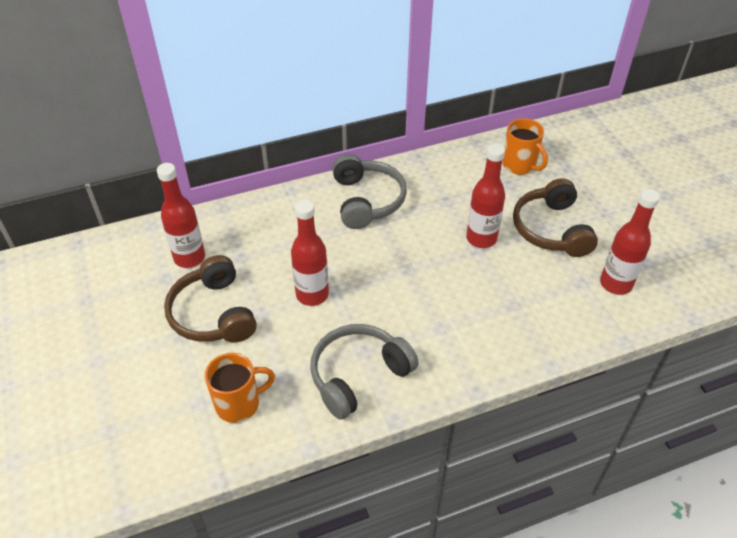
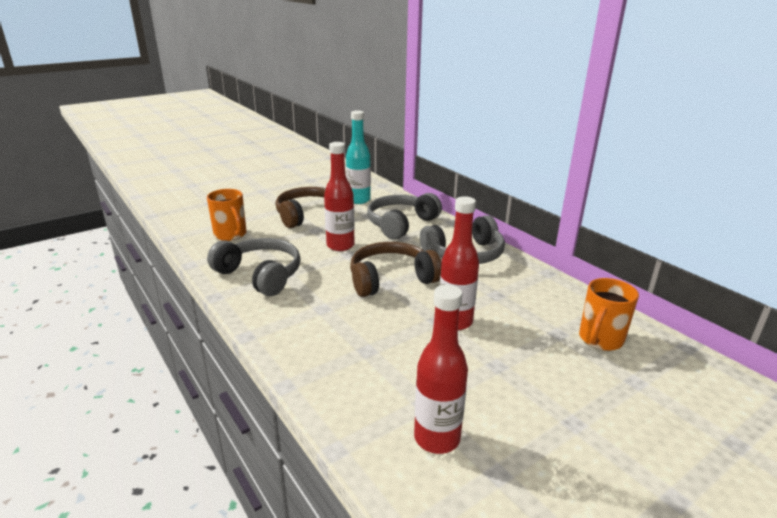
camera: 75 degrees right, 20 degrees down
red bottle [157,163,205,268] -> turquoise bottle [346,111,371,204]
brown headphones [513,178,598,257] -> brown headphones moved to [350,242,442,297]
none -> grey headphones [367,193,442,240]

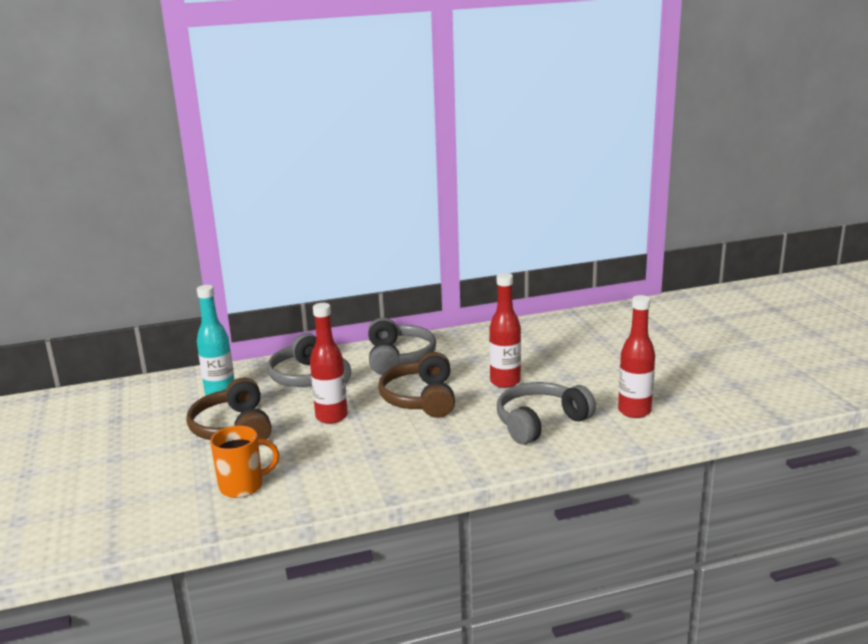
camera: 70 degrees left, 5 degrees down
grey headphones [207,238,301,296] -> grey headphones moved to [497,382,596,445]
orange mug [579,278,639,351] -> none

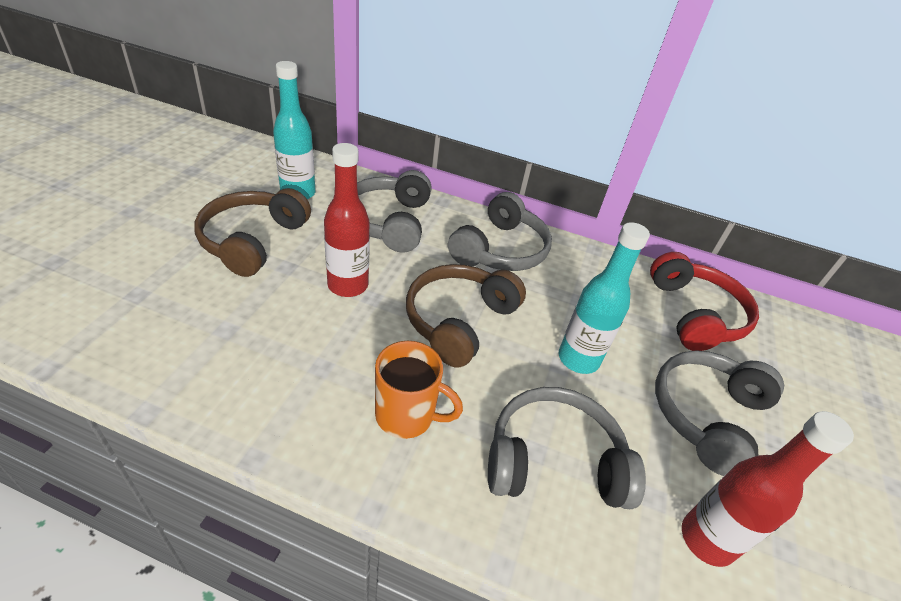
camera: 30 degrees right, 20 degrees up
orange mug [210,426,279,498] -> orange mug moved to [375,341,463,439]
red bottle [489,273,521,388] -> turquoise bottle [559,222,650,374]
none -> red headphones [650,252,759,351]
none -> grey headphones [655,350,784,476]

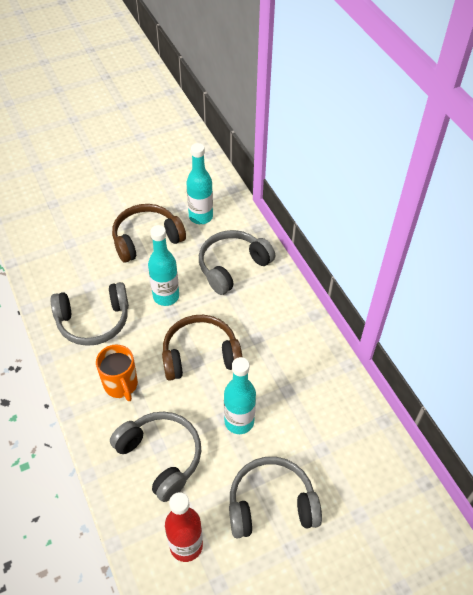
camera: 50 degrees right, 10 degrees up
red bottle [324,143,370,297] -> turquoise bottle [148,225,179,306]
grey headphones [448,192,552,271] -> grey headphones moved to [50,282,129,346]
red headphones [650,252,759,351] -> none

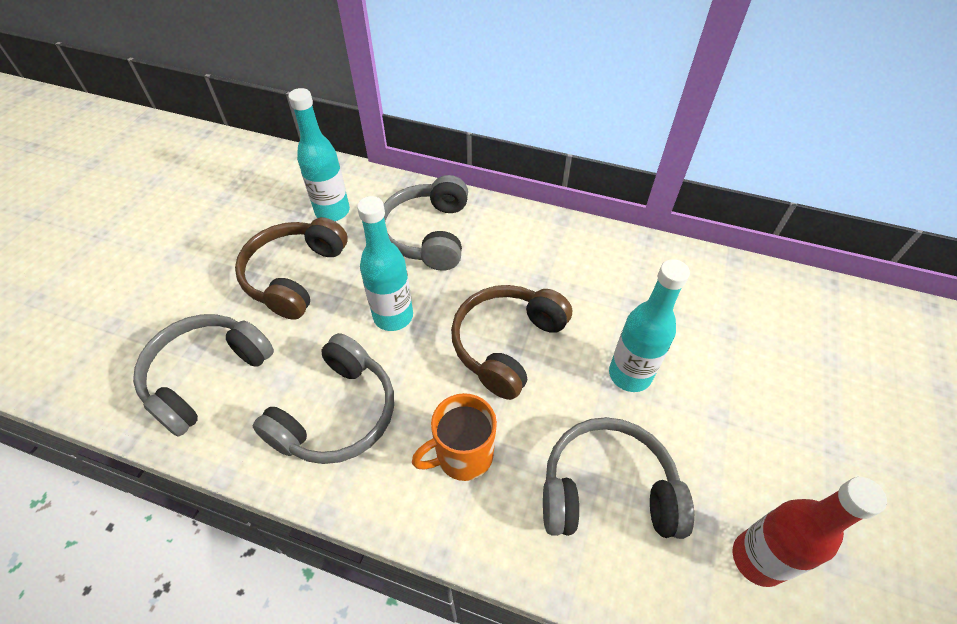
camera: 45 degrees left, 0 degrees up
orange mug [96,345,138,402] -> orange mug turned 135 degrees clockwise [412,393,497,481]
grey headphones [229,457,322,538] -> grey headphones moved to [133,314,274,437]

